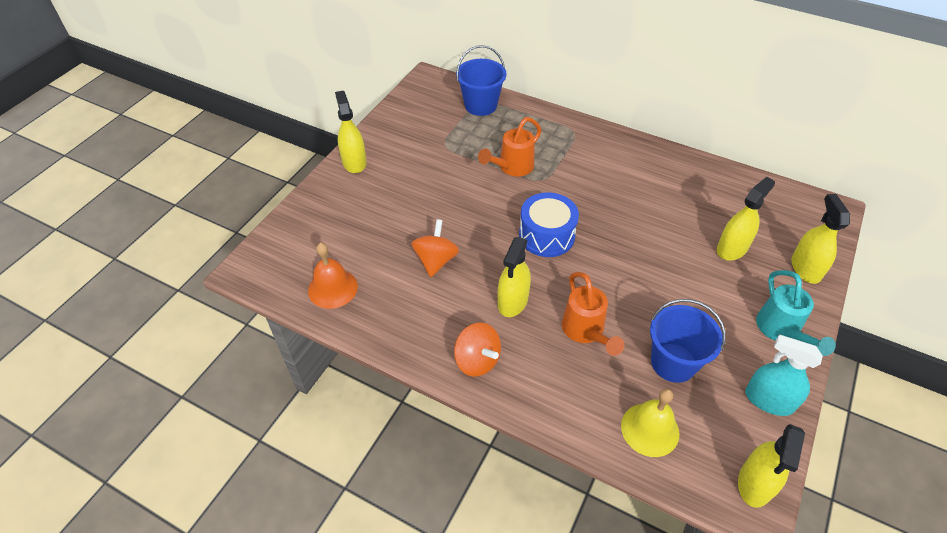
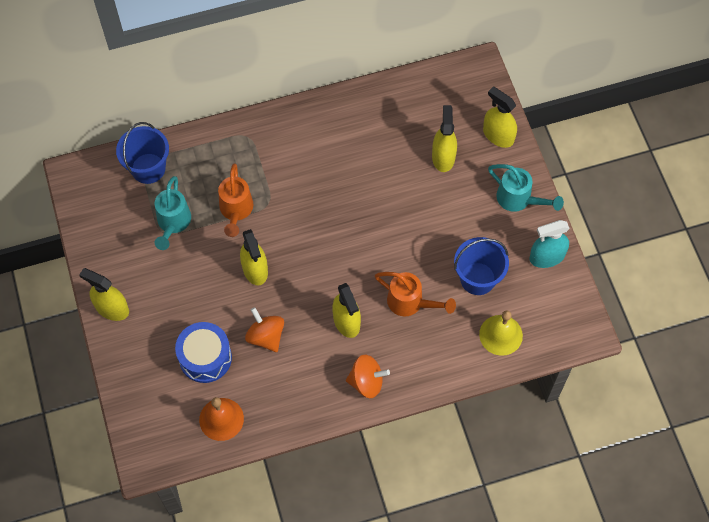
camera: 45 degrees left, 15 degrees up
blue drum [519,192,579,257] -> blue drum moved to [175,322,232,383]
yellow spray bottle [738,424,805,508] -> yellow spray bottle moved to [240,229,268,285]
none -> turquoise watering can [155,176,191,250]

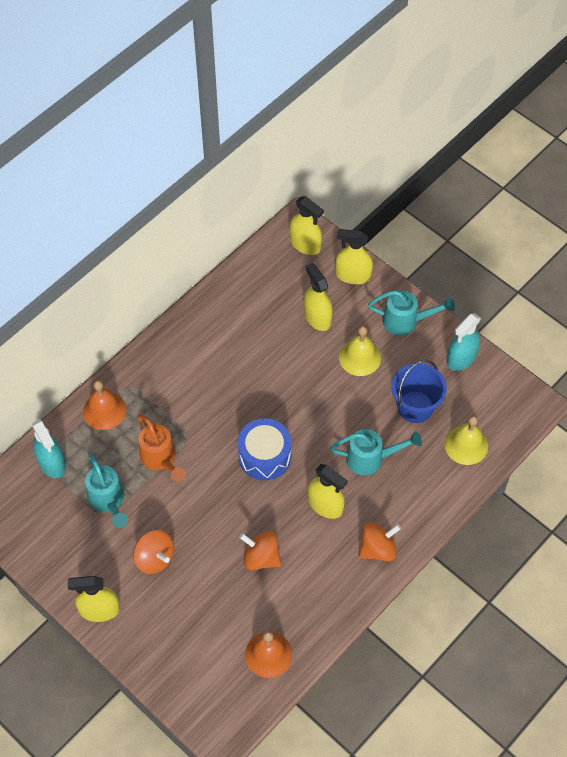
camera: 30 degrees left, 5 degrees down
blue bucket [116,122,169,184] -> turquoise spray bottle [32,419,66,478]
blue drum [175,322,232,383] -> blue drum moved to [238,418,292,480]
yellow spray bottle [240,229,268,285] -> yellow spray bottle moved to [290,196,324,255]
orange watering can [375,272,456,316] -> turquoise watering can [330,429,422,475]
none -> orange bell [83,380,126,430]
none -> orange spinning top [133,530,174,574]
none -> yellow bell [339,326,381,376]

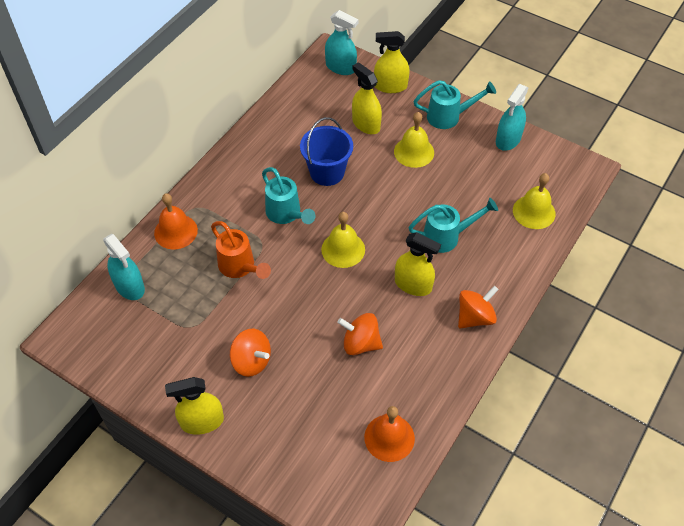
camera: 10 degrees left, 5 degrees down
turquoise watering can [85,454,128,528] -> turquoise watering can moved to [262,167,315,224]
blue drum [238,418,292,480] -> yellow bell [321,212,365,268]
yellow spray bottle [290,196,324,255] -> turquoise spray bottle [325,10,359,75]
blue bucket [391,360,447,423] -> blue bucket moved to [300,117,353,186]

